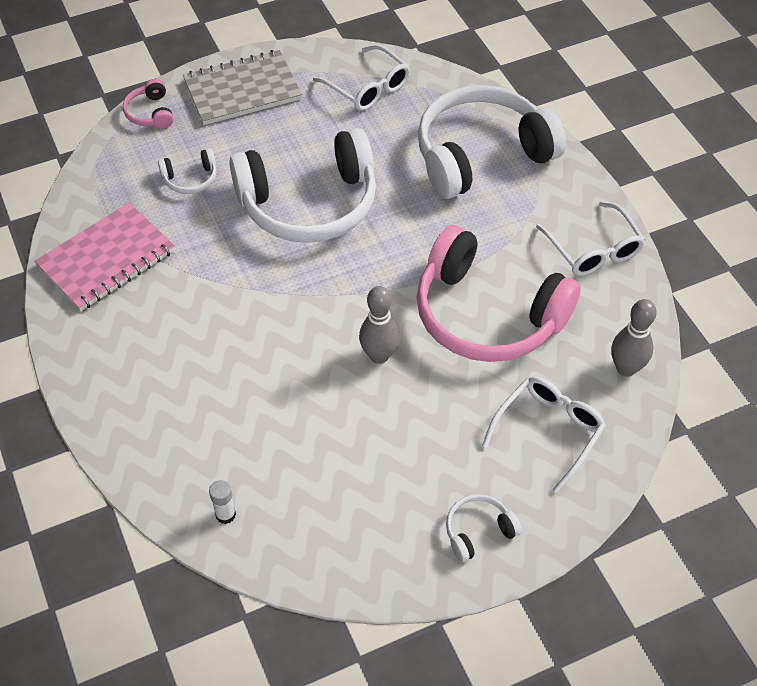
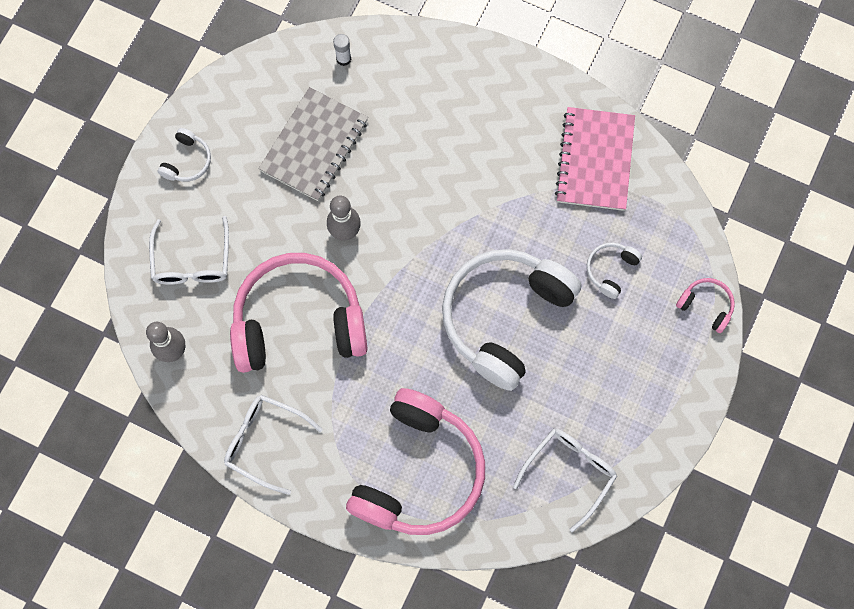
camera: 140 degrees right, 20 degrees up
grey notebook [183,50,302,125] -> grey notebook moved to [258,87,368,201]
white glasses [313,44,410,111] -> white glasses turned 120 degrees clockwise [513,429,617,532]
white headphones [418,85,566,199] -> pink headphones [346,388,485,535]

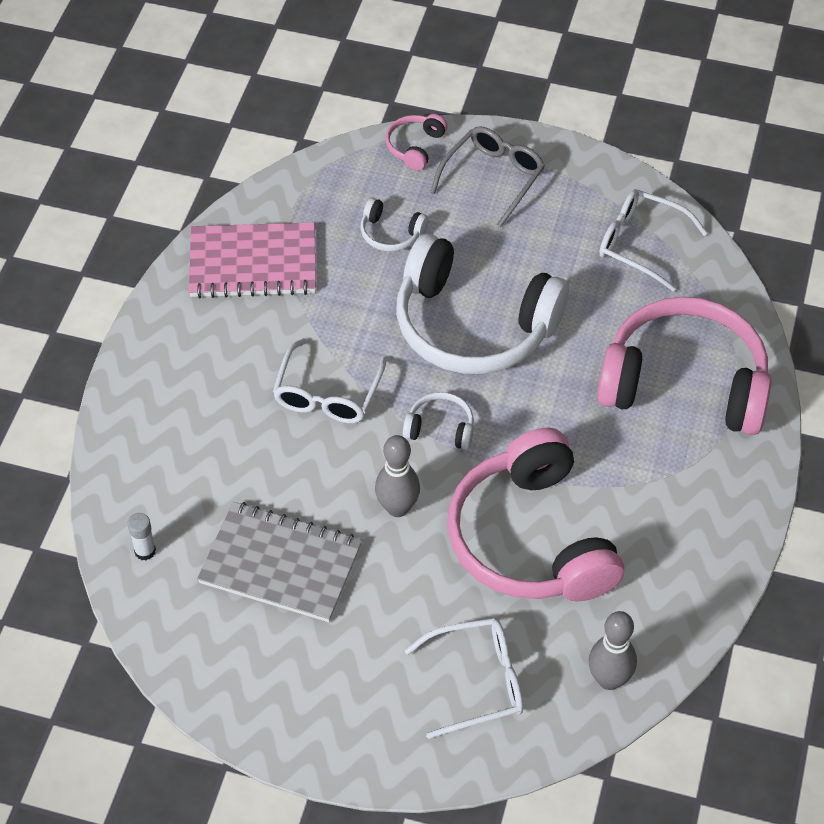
camera: 100 degrees left, 20 degrees down
white headphones [157,128,211,182] -> white headphones moved to [403,392,474,450]
white glasses [224,395,323,495] -> white glasses moved to [273,338,387,424]
none -> grey glasses [430,126,545,227]

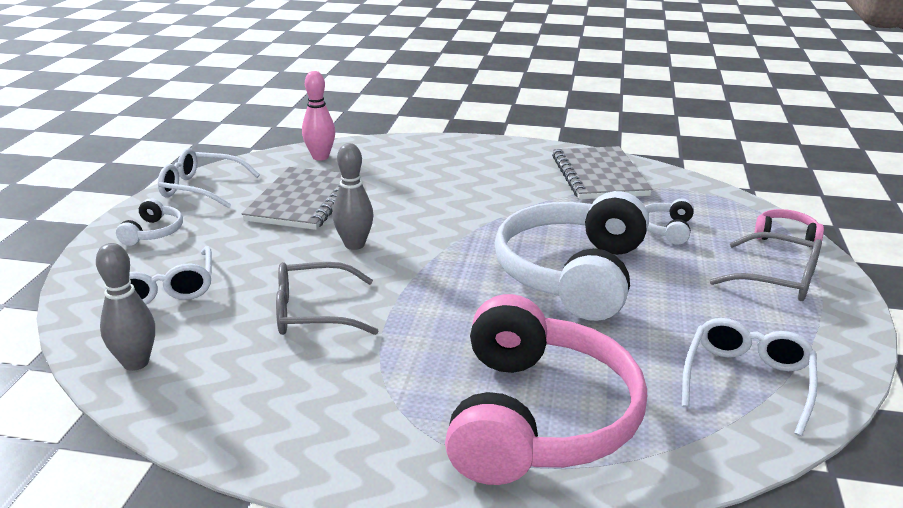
camera: 85 degrees right, 25 degrees down
white glue stick [127,513,156,560] -> pink bowling pin [302,71,335,161]
pink notebook [189,222,316,298] -> grey notebook [552,146,652,199]
white glasses [273,338,387,424] -> white glasses moved to [158,148,260,208]
white headphones [403,392,474,450] -> white headphones moved to [116,198,183,246]
pink headphones [447,428,624,601] -> grey glasses [276,262,378,335]

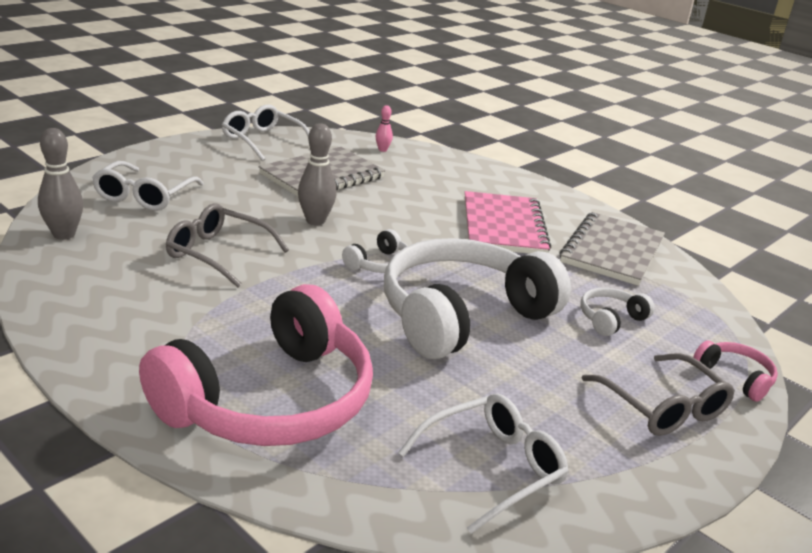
camera: 30 degrees right, 0 degrees up
white headphones [116,198,183,246] -> white headphones moved to [342,229,407,273]
pink bowling pin [302,71,335,161] -> pink bowling pin [376,105,393,152], size x0.55
none -> pink notebook [465,191,551,254]

